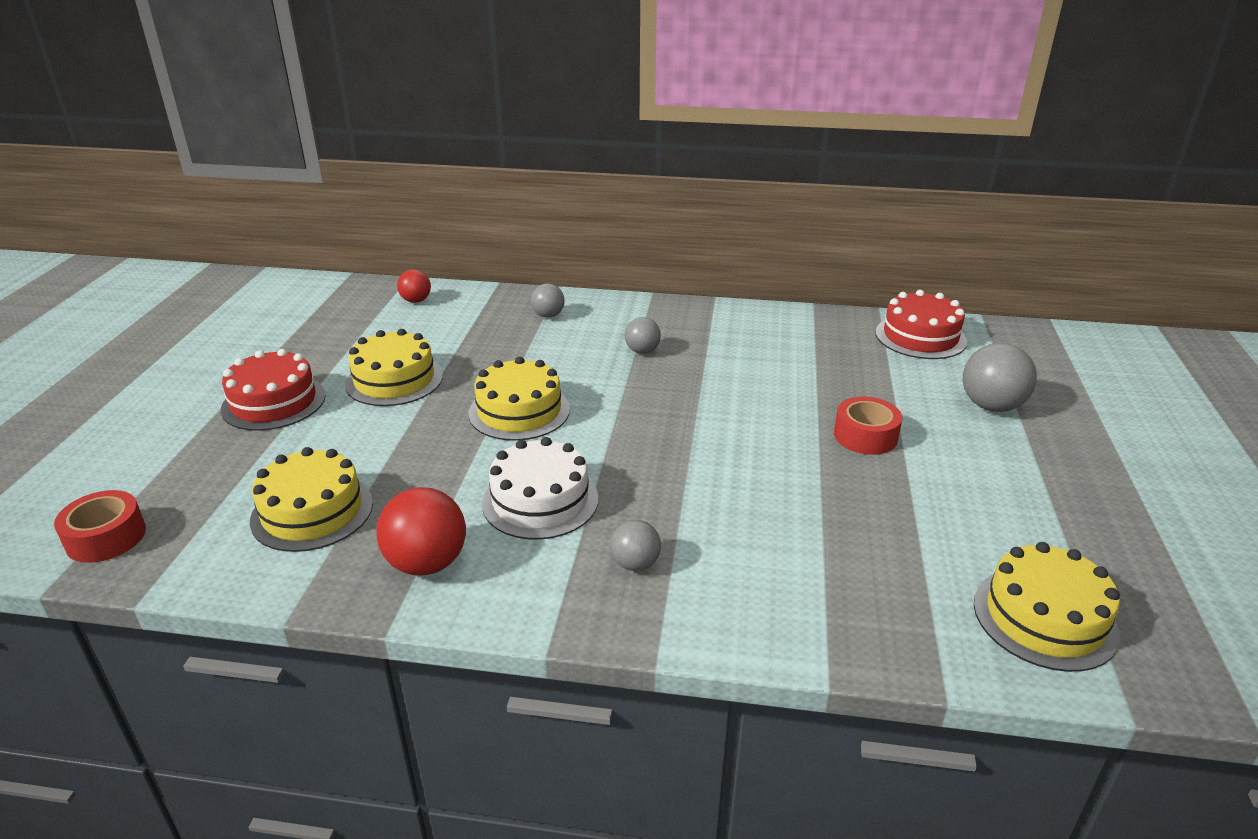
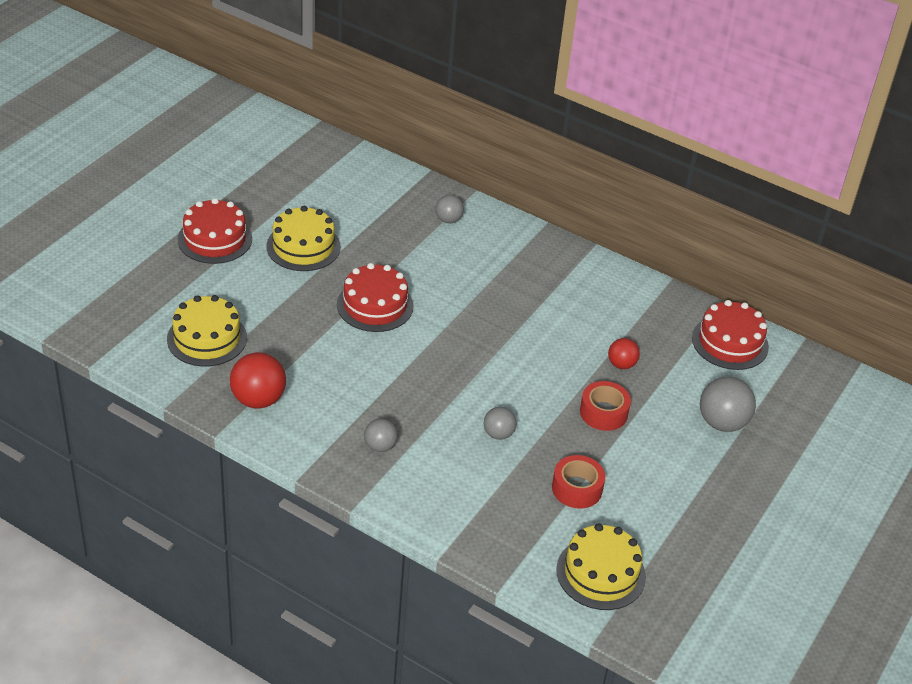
camera: 20 degrees right, 10 degrees up
red tape [54,490,146,563] -> red tape moved to [552,455,605,508]
red ball [397,269,431,303] -> red ball moved to [608,338,640,369]
yellow cake [469,357,570,441] -> red cake [337,263,414,332]
white cake [482,437,598,540] -> none
grey ball [625,317,661,354] -> grey ball moved to [484,407,517,440]

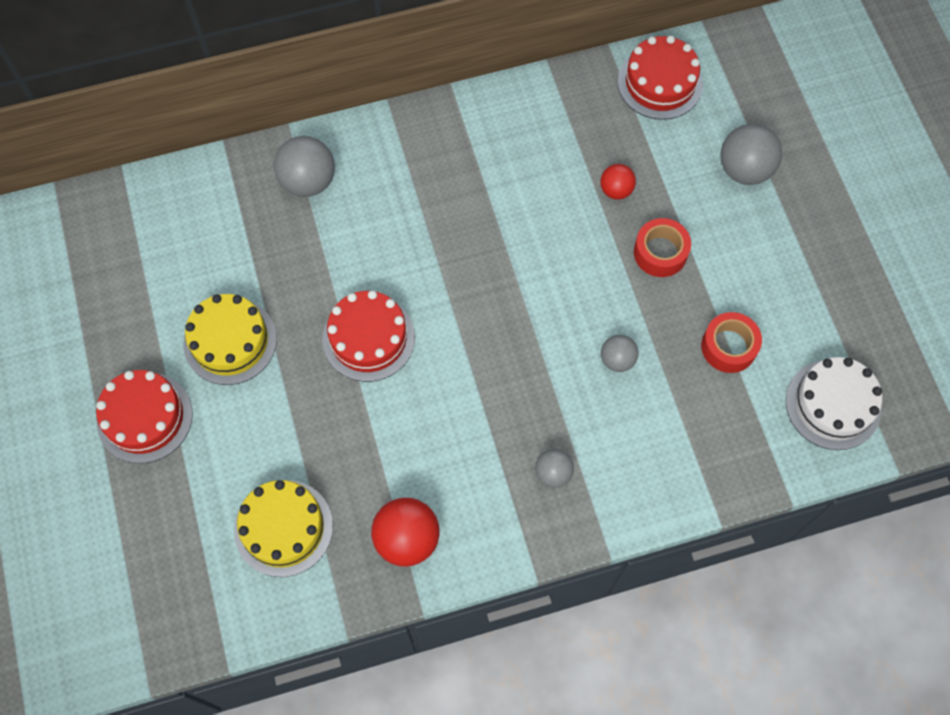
camera: 45 degrees left, 25 degrees up
grey ball [435,195,464,223] -> grey ball [274,136,335,197], size x1.70
yellow cake [556,523,646,610] -> white cake [786,357,882,450]

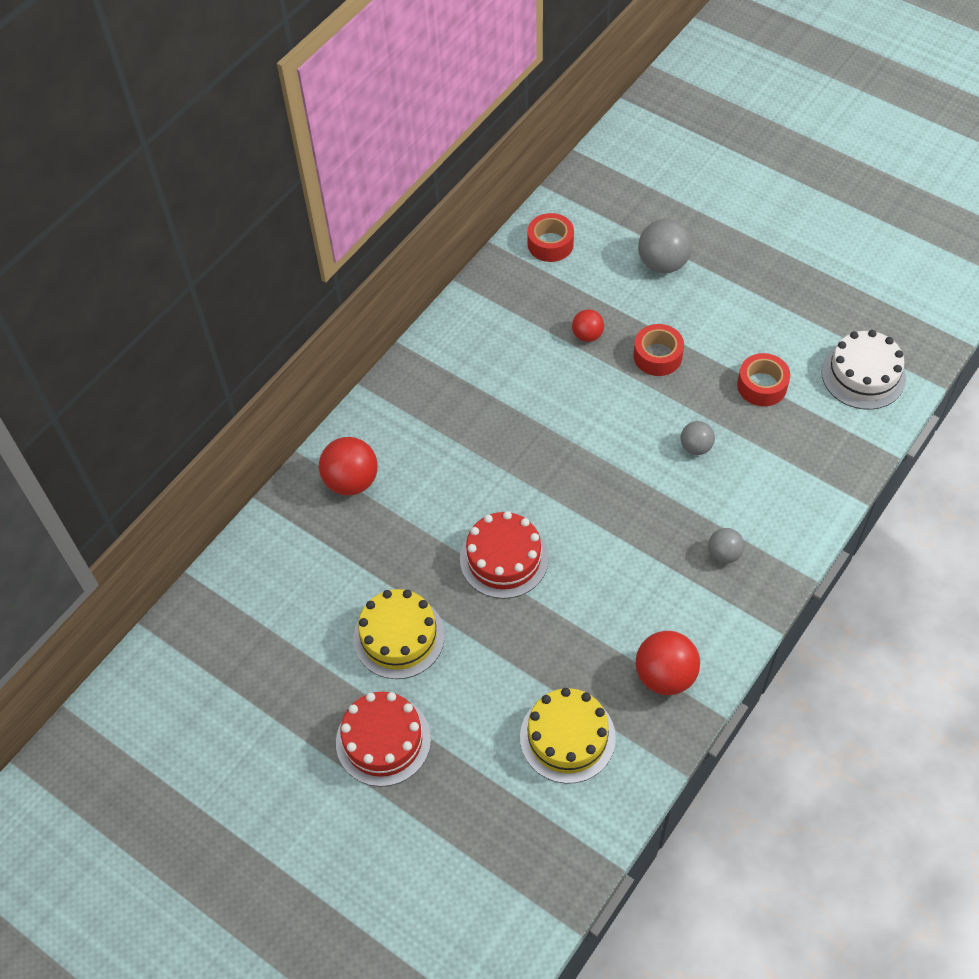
camera: 35 degrees left, 10 degrees down
grey ball [274,136,335,197] -> red ball [319,437,378,495]
red cake [618,36,703,120] -> red tape [527,213,574,262]

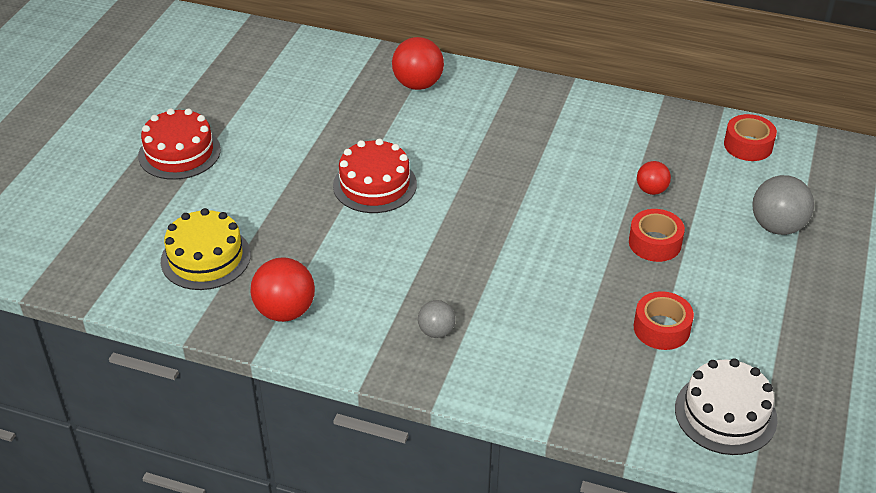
camera: 70 degrees right, 15 degrees down
yellow cake [353,589,445,679] -> none
grey ball [681,421,715,455] -> none

